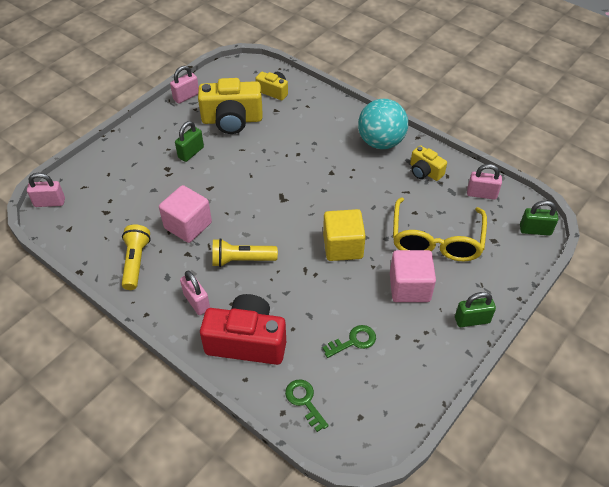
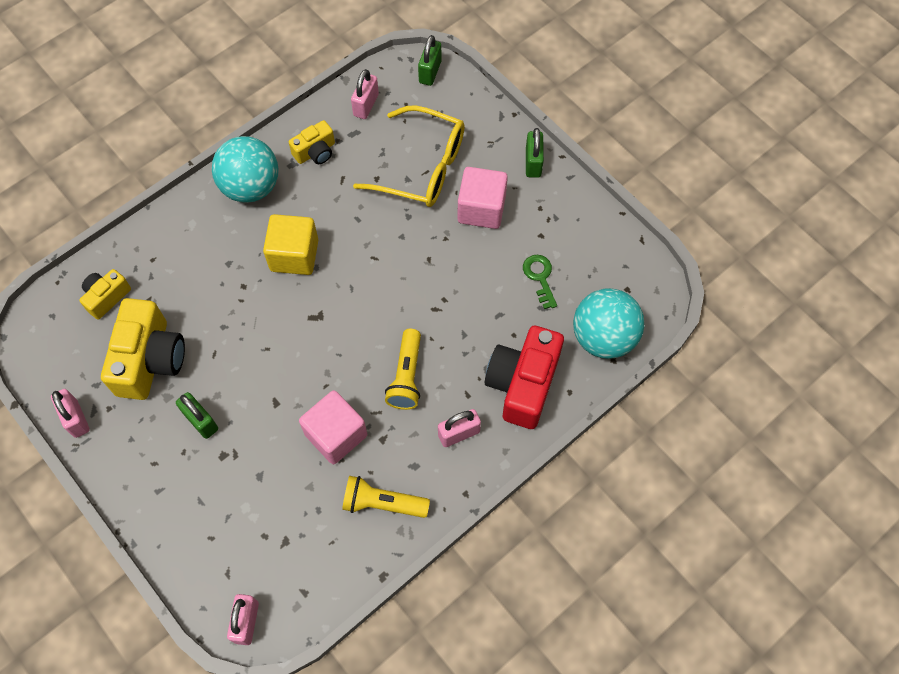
camera: 80 degrees left, 15 degrees up
green key [285,379,329,432] -> turquoise ball [573,288,644,359]
yellow cube [323,209,366,261] -> yellow cube moved to [263,214,318,275]

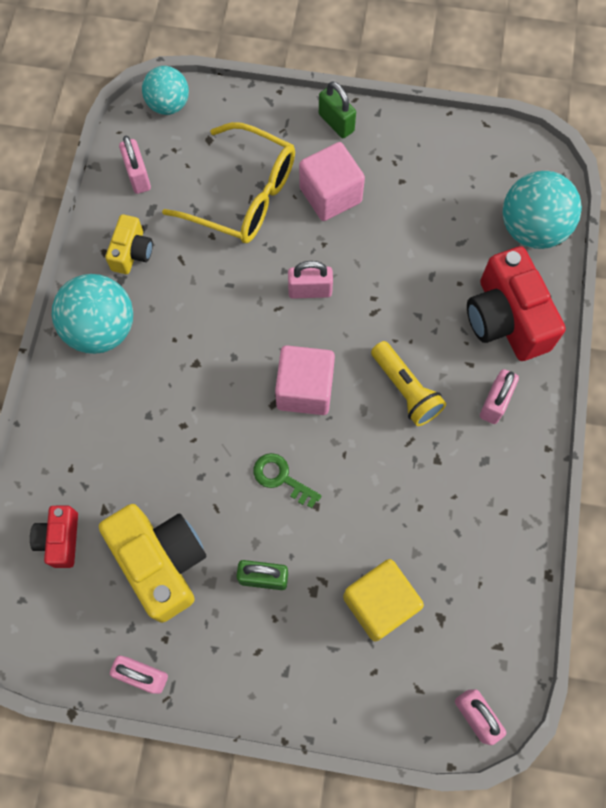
camera: 40 degrees left, 5 degrees up
yellow camera [79,269,131,320] -> red camera [30,506,78,568]
yellow cube [263,214,318,275] -> yellow cube moved to [343,559,424,642]
pink cube [299,390,367,464] -> pink cube moved to [275,345,335,415]
yellow flashlight [342,476,430,518] -> none
yellow glasses [353,105,465,207] -> yellow glasses turned 45 degrees clockwise [162,122,295,243]
green padlock [418,35,441,86] -> turquoise ball [142,66,189,115]
green key [523,255,557,309] -> green key moved to [253,453,322,508]
none -> pink padlock [288,261,333,299]

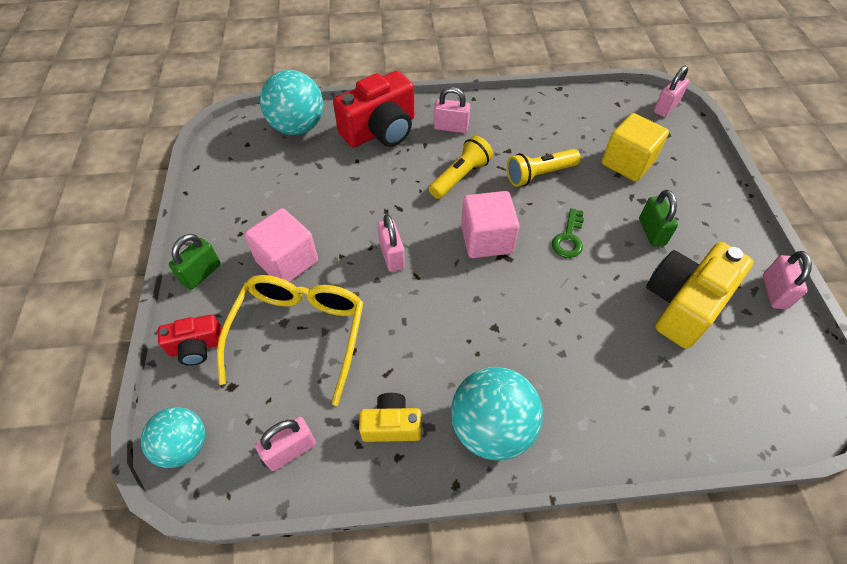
camera: 105 degrees left, 15 degrees down
red camera [30,506,78,568] -> red camera moved to [158,315,222,366]
none -> yellow flashlight [506,149,581,187]

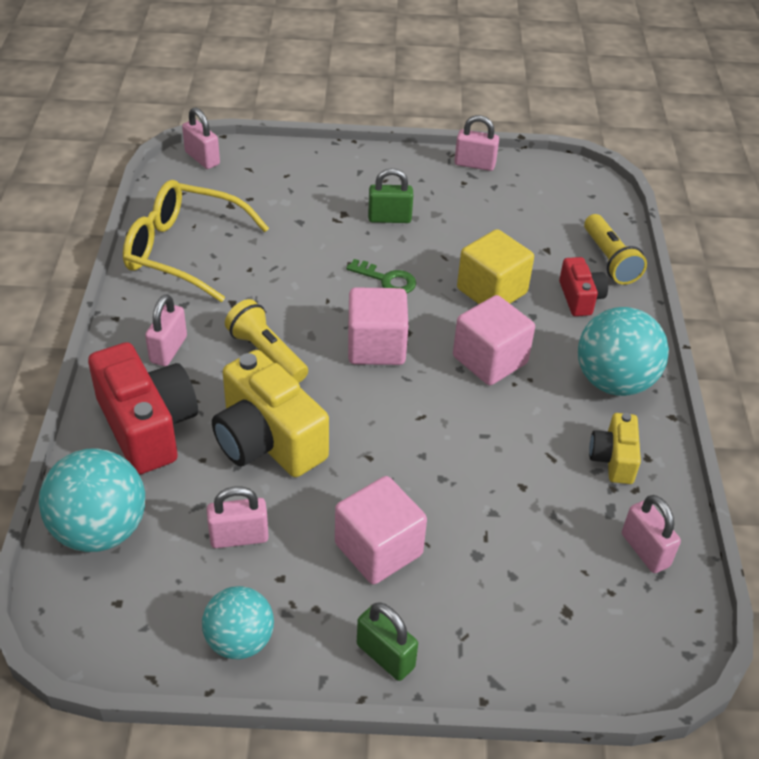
camera: 85 degrees left, 10 degrees down
turquoise ball [141,407,205,468] -> turquoise ball moved to [202,586,274,659]
red camera [158,315,222,366] -> red camera moved to [559,257,608,316]
yellow glasses [217,275,364,406] -> yellow glasses moved to [123,180,269,302]
pink padlock [377,214,405,272] -> pink padlock moved to [207,486,269,548]
yellow flashlight [506,149,581,187] -> yellow flashlight moved to [584,214,647,285]
yellow cube [602,113,669,182] -> yellow cube moved to [457,229,534,304]
yellow camera [646,242,754,349] -> yellow camera moved to [212,350,329,477]
none -> pink cube [453,295,535,385]

